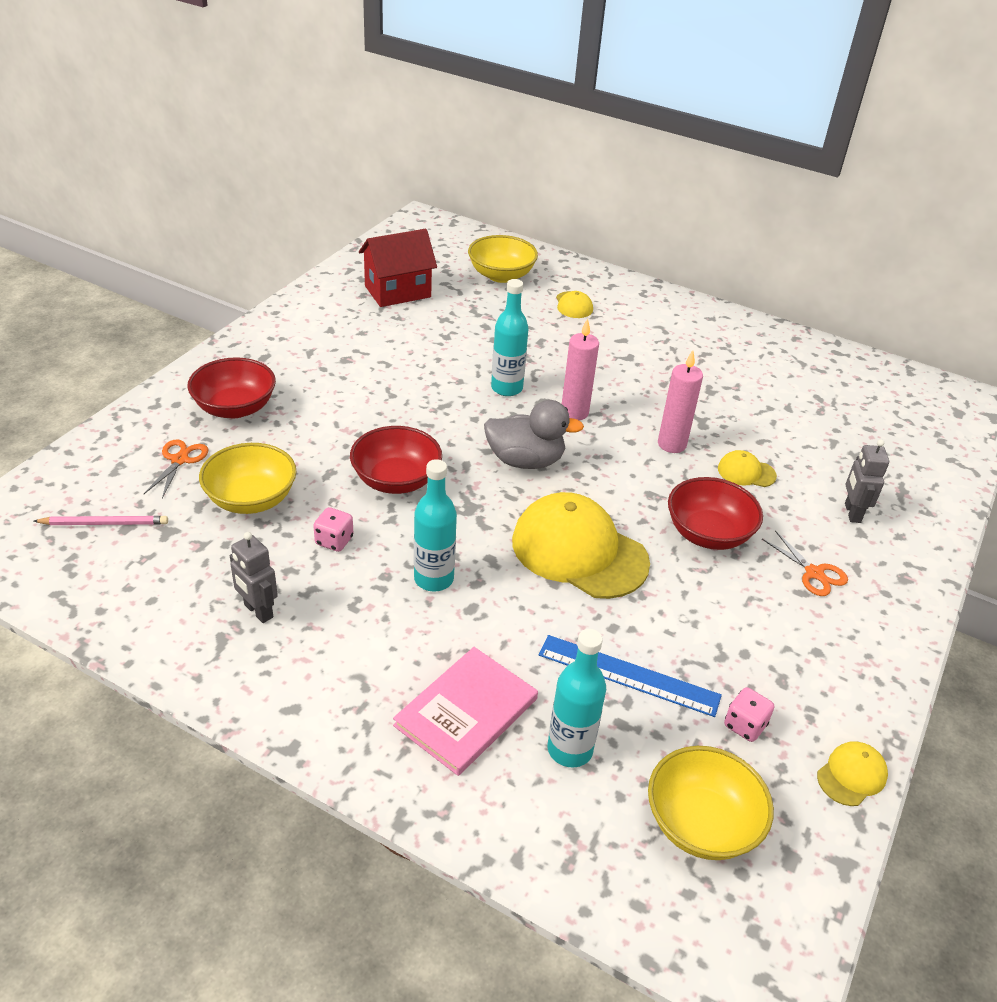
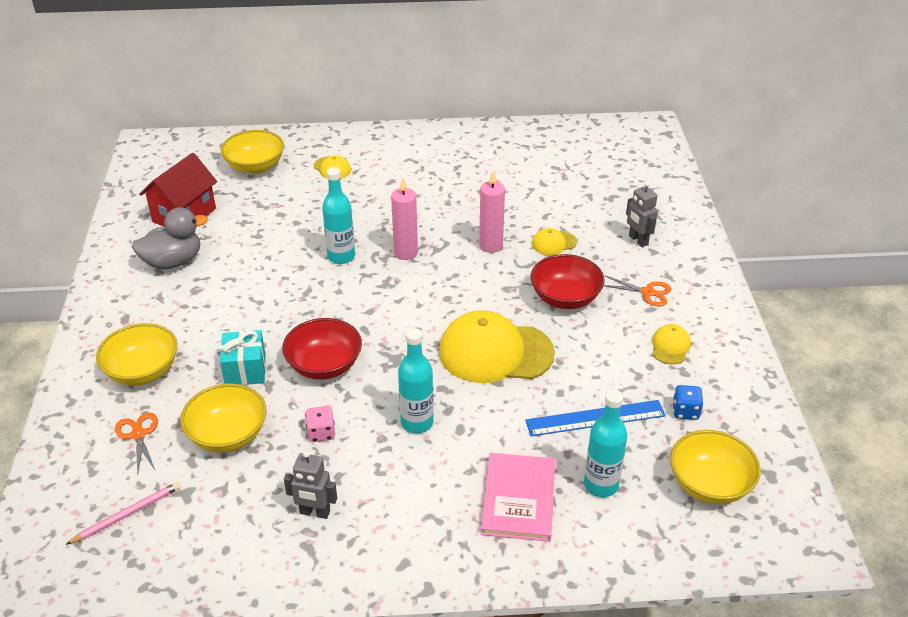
camera: 30 degrees left, 0 degrees up
red bowl [187,357,276,418] -> yellow bowl [96,323,178,386]
grey duck [484,400,584,469] -> grey duck moved to [132,207,208,269]
pink dice [724,687,774,742] -> blue dice [673,385,703,420]
yellow cap [817,741,888,806] -> yellow cap moved to [652,324,691,365]
none -> turquoise gift [220,330,266,385]

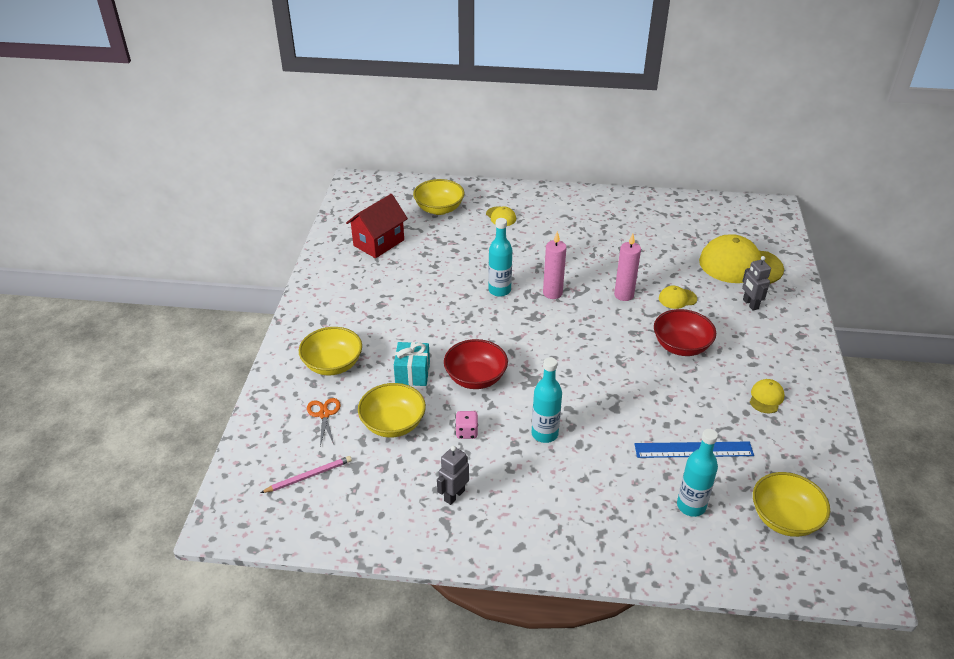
camera: 10 degrees right, 0 degrees up
grey duck [132,207,208,269] -> none
grey robot [284,450,337,519] -> grey robot turned 105 degrees clockwise [437,446,469,505]
yellow cap [439,310,555,383] -> yellow cap moved to [699,234,784,284]
pink book [481,453,555,542] -> none
orange scissors [604,275,672,306] -> none
blue dice [673,385,703,420] -> none

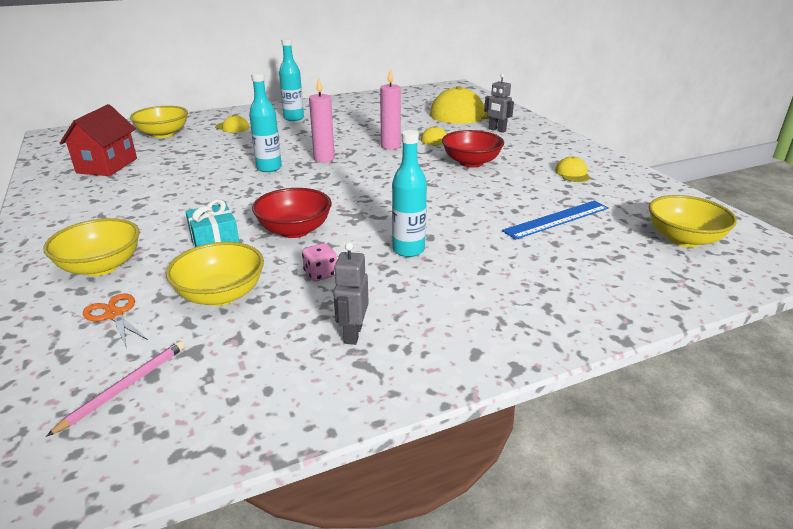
camera: 30 degrees left, 10 degrees down
turquoise bottle [677,429,718,517] -> turquoise bottle moved to [279,38,304,121]

